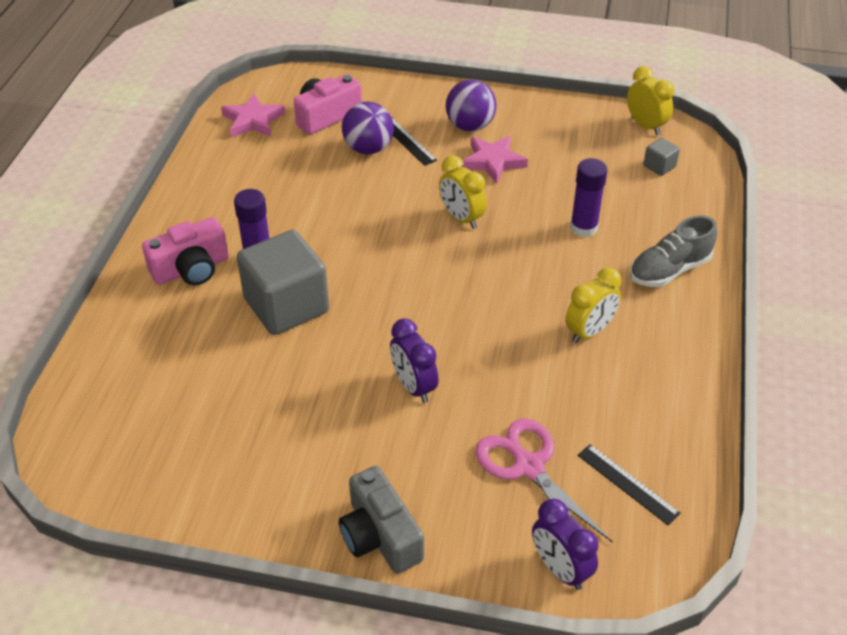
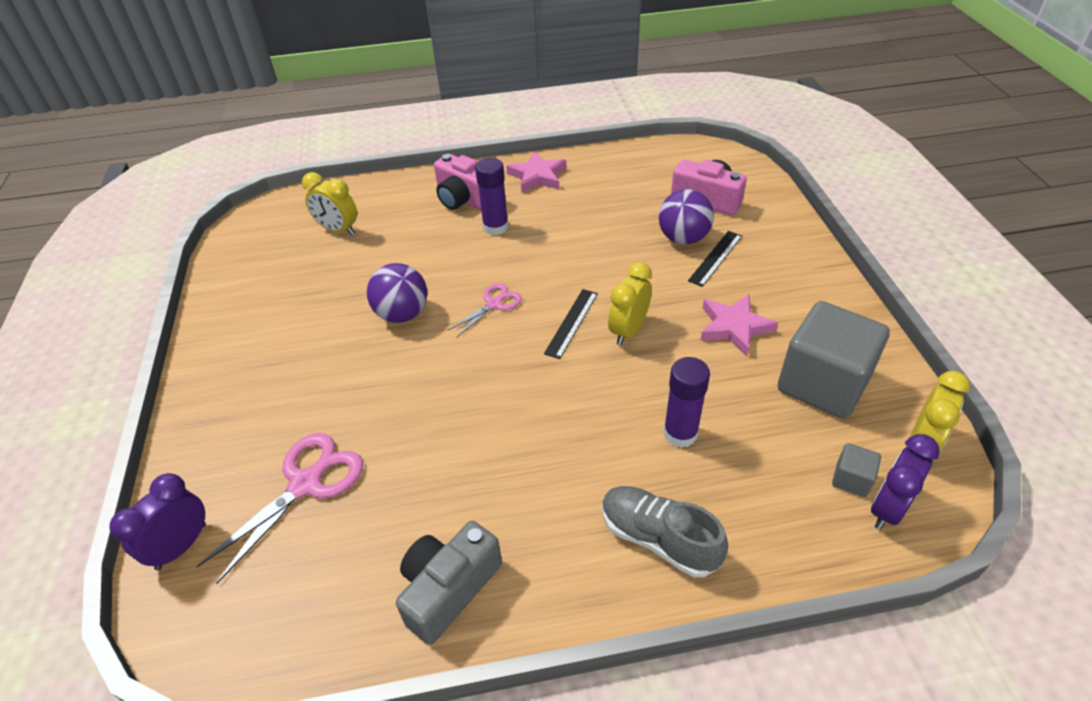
camera: 70 degrees right, 0 degrees up
pink star [221,93,285,138] -> pink star moved to [506,151,566,193]
grey cube [237,230,329,335] -> grey cube moved to [778,301,890,419]
grey camera [339,466,424,574] -> grey camera moved to [396,521,502,645]
purple clock [390,318,439,403] -> purple clock moved to [871,434,940,530]
purple ball [446,80,497,131] -> purple ball moved to [367,263,427,323]
yellow clock [565,268,622,343] -> yellow clock moved to [302,172,357,235]
black ruler [578,444,681,525] -> black ruler moved to [544,289,598,359]
none -> pink scissors [447,283,522,338]

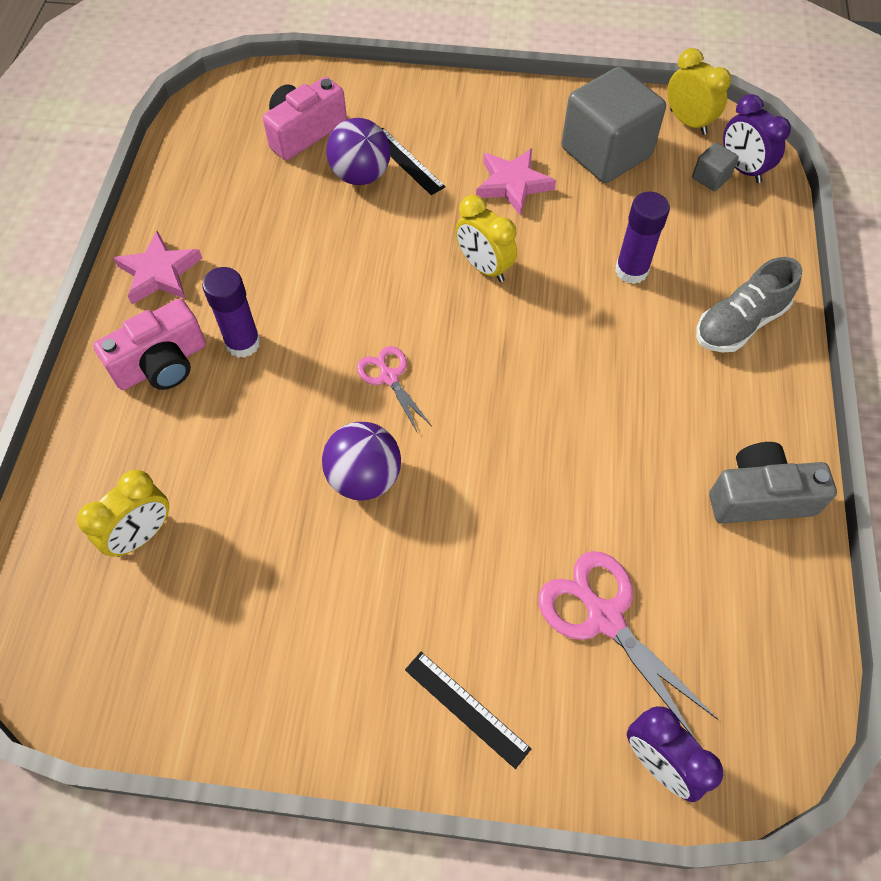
camera: 75 degrees left, 15 degrees up
grey camera [396,521,502,645] -> grey camera turned 120 degrees clockwise [709,442,837,524]
black ruler [544,289,598,359] -> black ruler moved to [405,652,531,769]

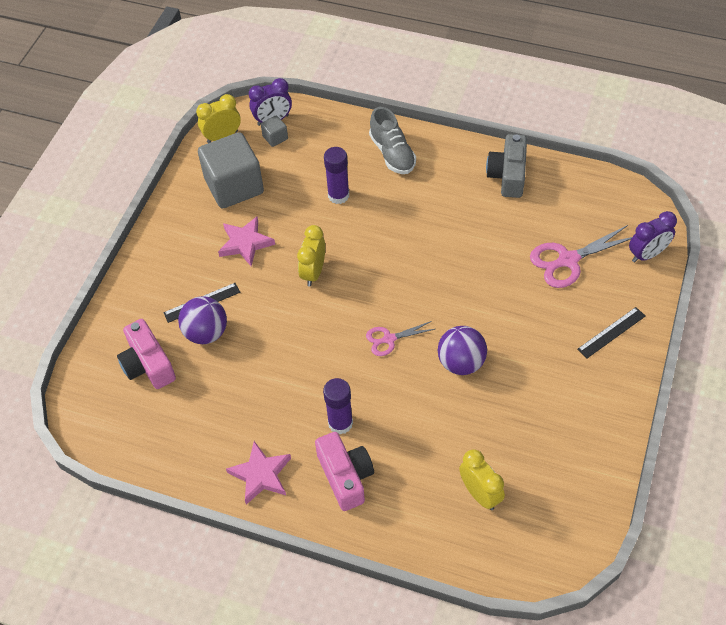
camera: 75 degrees left, 5 degrees down
yellow clock [455,195,517,282] -> yellow clock turned 135 degrees clockwise [297,225,325,287]

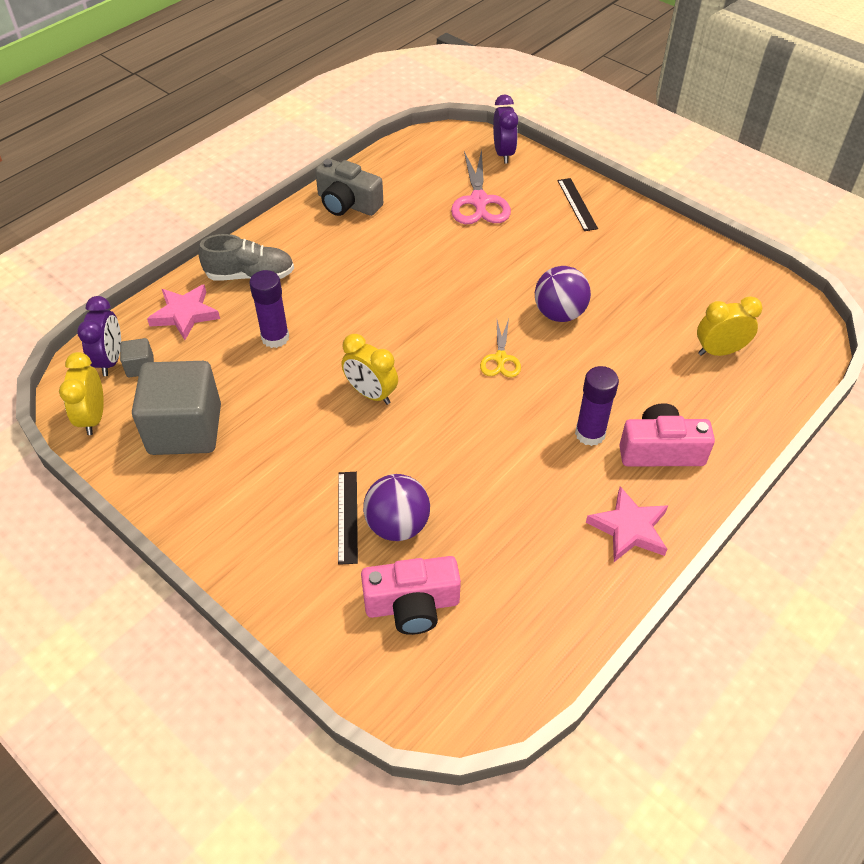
camera: 70 degrees left, 5 degrees down
pink star [218,217,275,266] -> pink star moved to [147,284,220,340]
pink scissors [366,321,435,356] -> yellow scissors [480,319,521,378]

